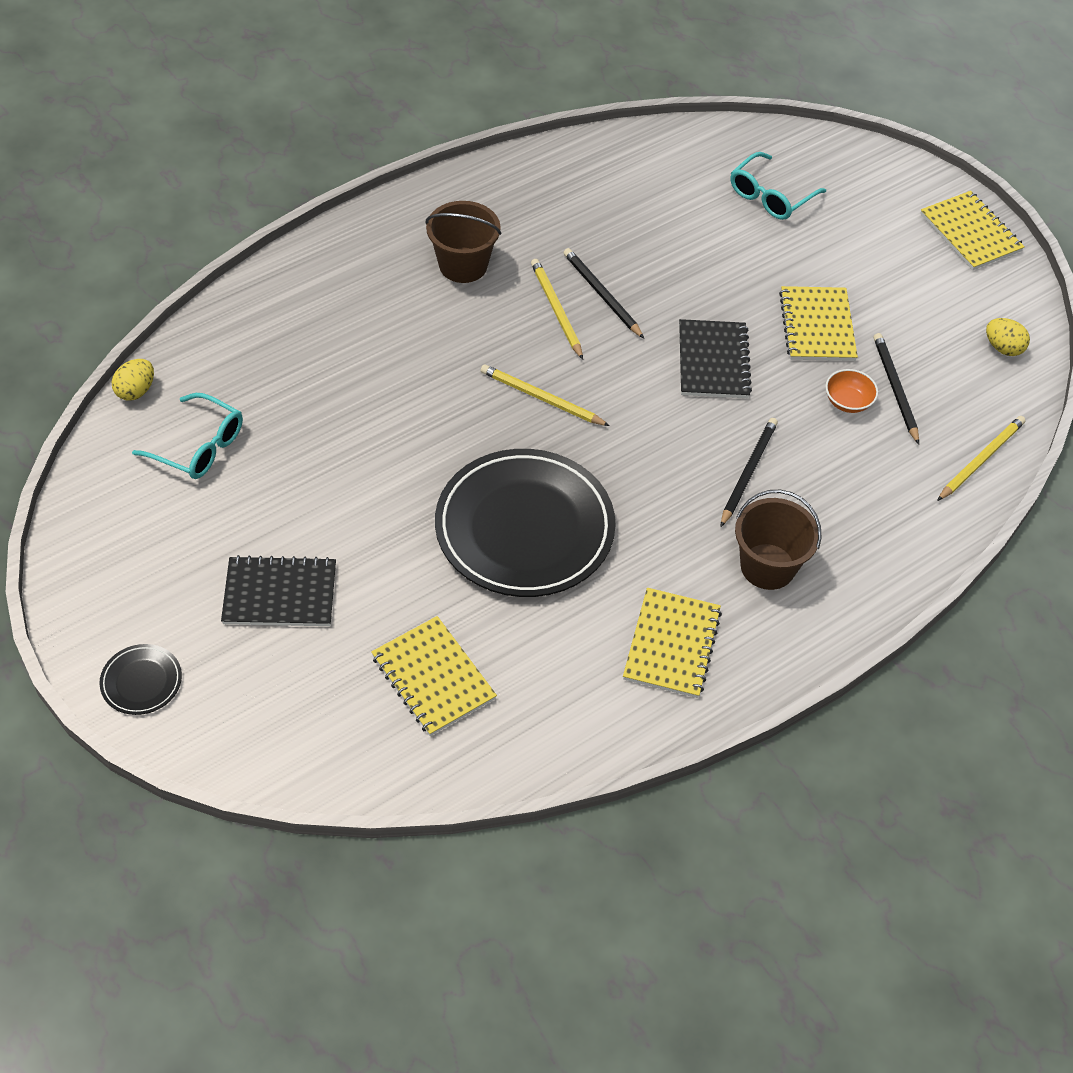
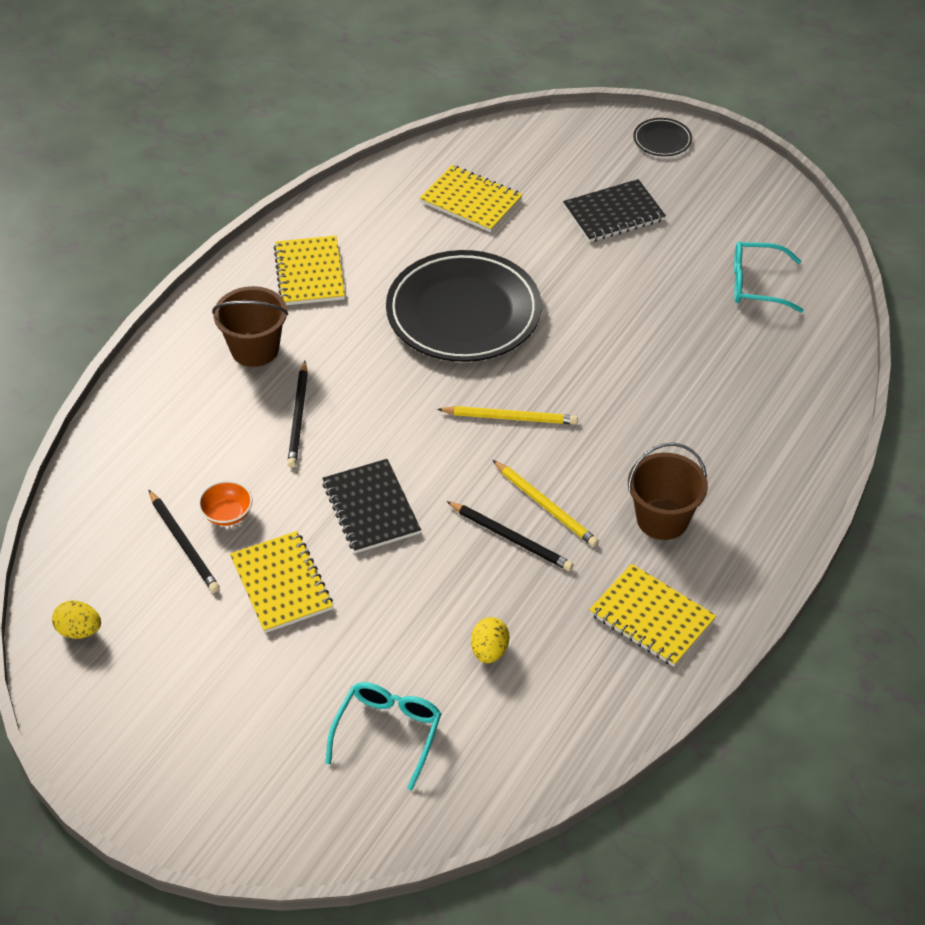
camera: 160 degrees right, 5 degrees down
yellow egg [112,359,154,401] -> yellow egg moved to [471,617,509,663]
yellow notebook [920,191,1025,270] -> yellow notebook moved to [589,564,716,667]
yellow pencil [937,416,1026,501] -> none

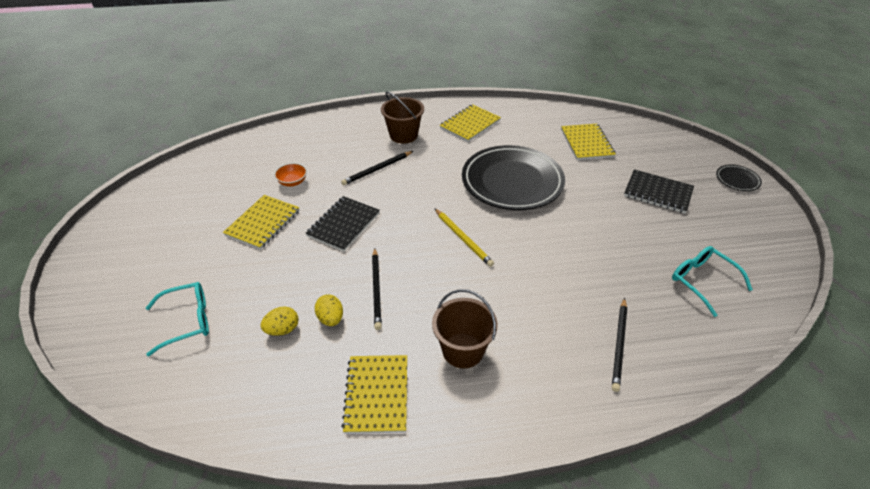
camera: 50 degrees right, 5 degrees down
yellow egg [52,600,101,639] -> yellow egg moved to [315,294,343,326]
black pencil [149,490,220,593] -> black pencil moved to [612,298,627,392]
yellow pencil [493,460,599,547] -> none

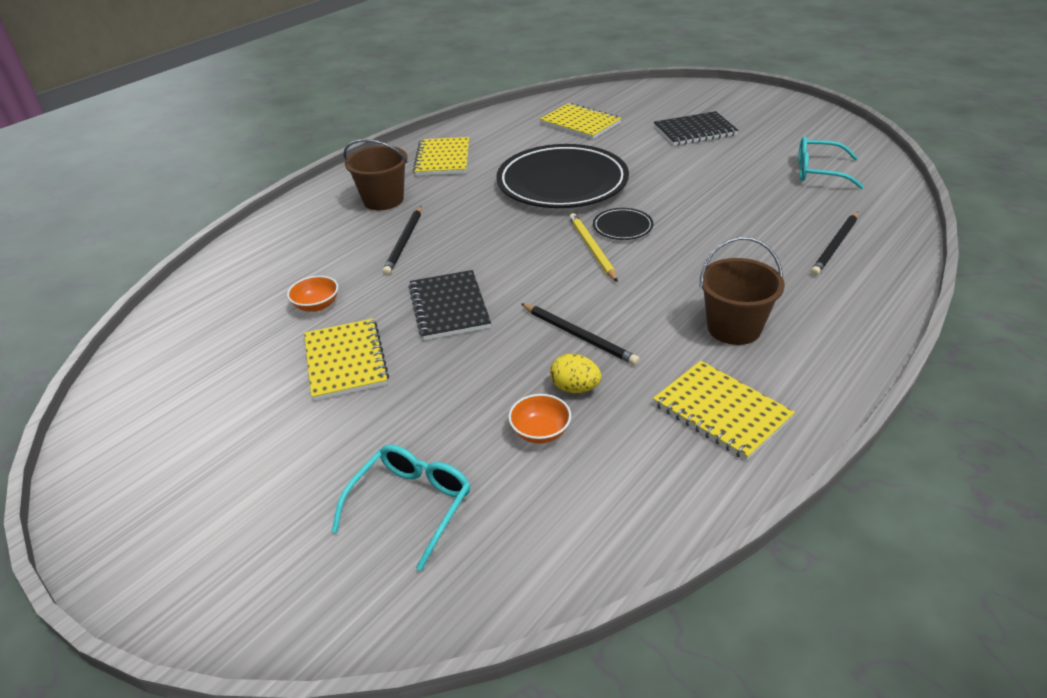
camera: 40 degrees left, 5 degrees down
yellow egg [261,306,299,336] -> orange bowl [508,394,571,444]
yellow pencil [434,208,494,267] -> yellow pencil turned 120 degrees counterclockwise [569,213,618,282]
black pencil [612,298,627,392] -> black pencil turned 60 degrees clockwise [811,212,858,276]
black plate [716,165,762,191] -> black plate moved to [593,208,653,240]

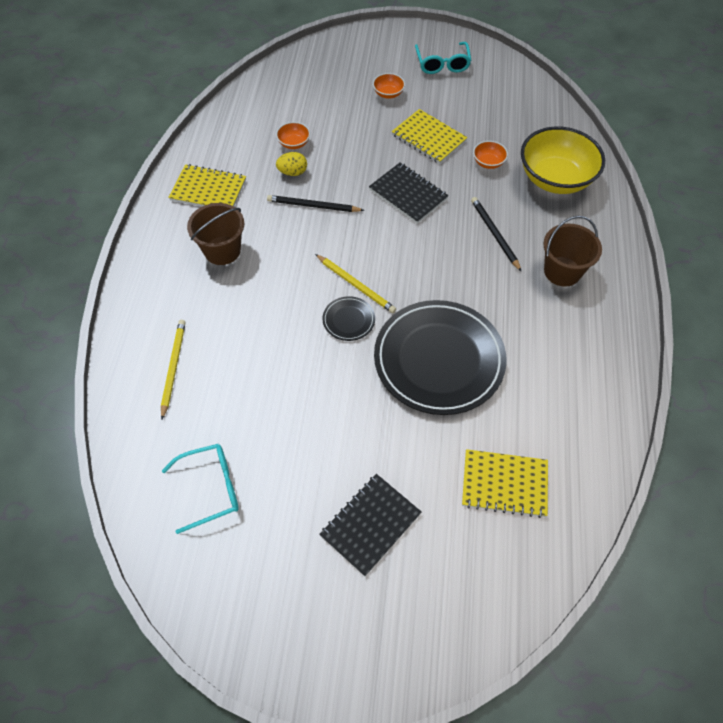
camera: 145 degrees right, 20 degrees up
turquoise glasses [331,445,471,571] -> turquoise glasses moved to [415,42,471,74]
yellow notebook [413,137,469,176] -> none
black pencil [811,212,858,276] -> yellow pencil [161,320,186,420]
none -> orange bowl [373,73,405,99]
none -> yellow bowl [521,126,605,194]

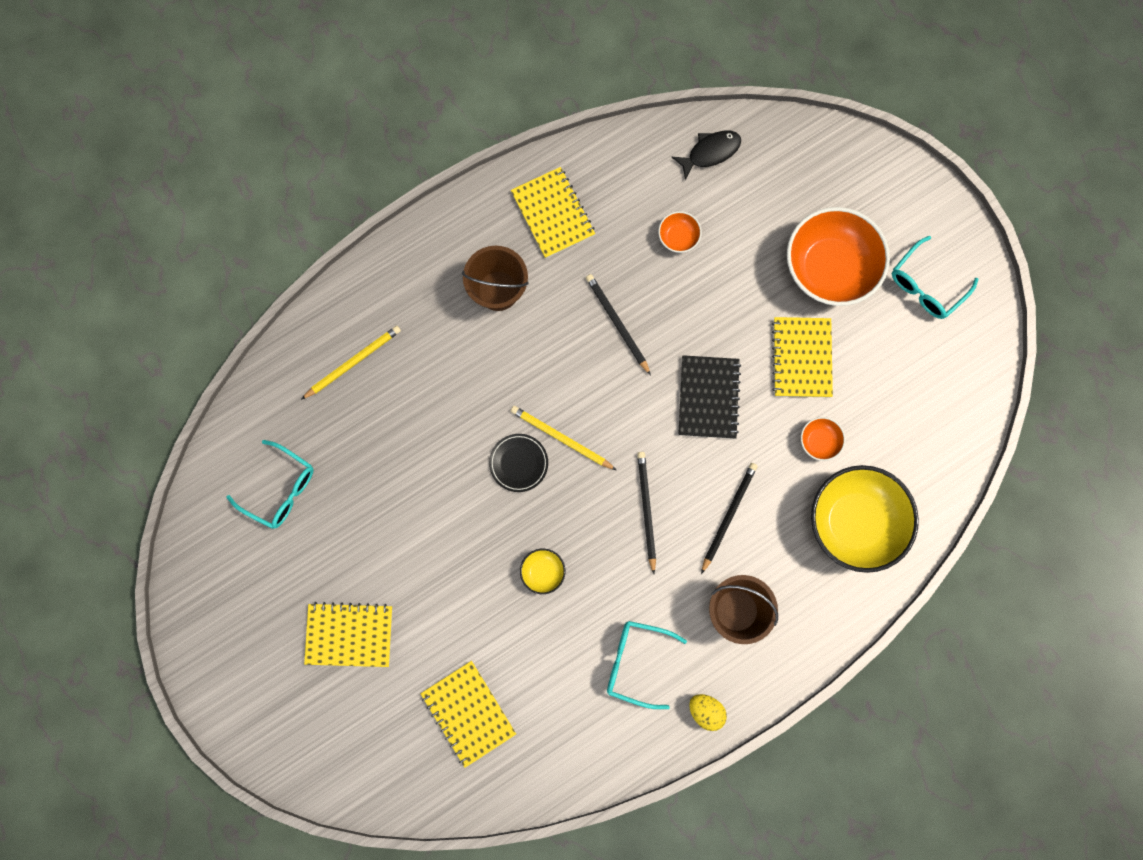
camera: 50 degrees right, 20 degrees up
yellow egg [276,152,307,176] -> yellow egg moved to [689,694,727,731]
yellow pencil [315,254,396,313] -> yellow pencil turned 120 degrees clockwise [511,406,616,470]
black notebook [319,474,421,576] -> yellow notebook [304,602,392,667]
orange bowl [373,73,405,99] -> orange bowl [787,207,890,306], size x2.32
black plate [374,300,507,415] -> yellow bowl [520,549,565,594]
none -> turquoise glasses [607,621,687,709]
none -> black pencil [637,452,656,574]
none -> black fish [672,131,741,180]

